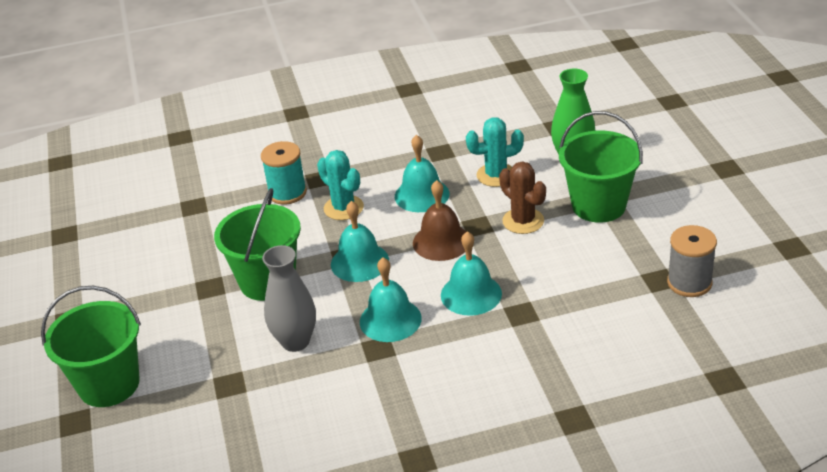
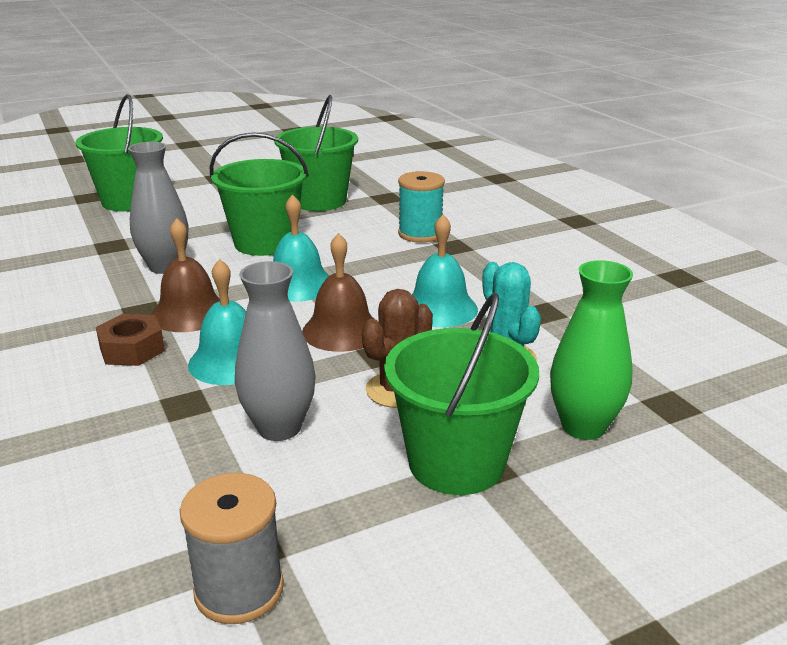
camera: 75 degrees right, 10 degrees down
turquoise cactus [317,150,364,220] -> none
turquoise bell [360,257,422,342] -> brown bell [151,218,220,332]
none -> brown nut [96,314,165,366]
none -> grey vase [235,261,316,441]
none -> green bucket [274,95,358,211]

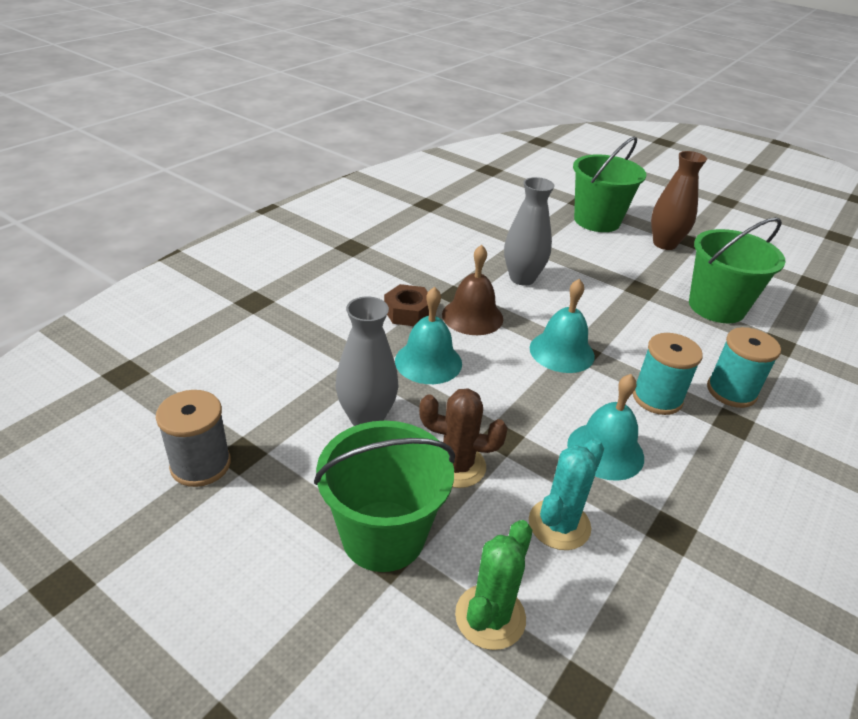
camera: 60 degrees right, 10 degrees up
green bucket [210,132,309,256] -> none
brown bell [302,233,374,352] -> none
green vase [550,260,633,440] -> green cactus [455,520,532,650]
none -> turquoise spool [633,333,703,415]
none -> brown vase [651,151,707,250]

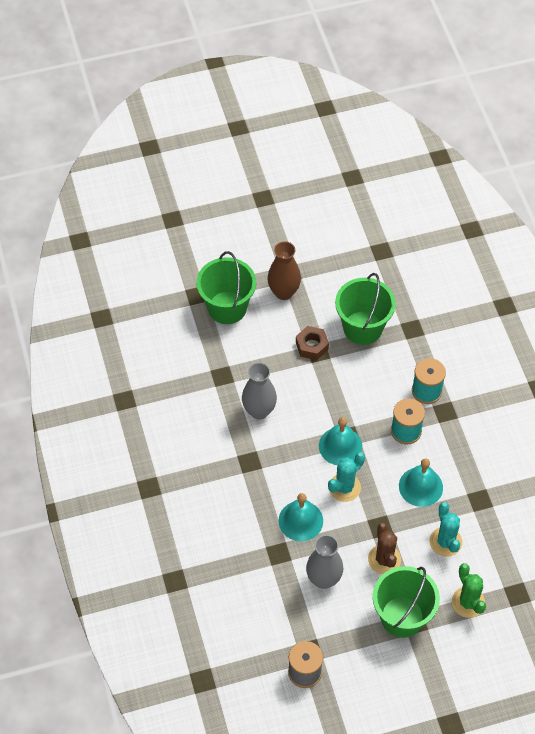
camera: 50 degrees left, 20 degrees up
brown nut [384,284,429,326] -> brown nut moved to [296,326,329,360]
brown cactus [419,388,508,488] -> brown cactus turned 60 degrees counterclockwise [368,523,401,574]
brown bell [442,245,503,335] -> none
none -> turquoise cactus [328,452,365,502]

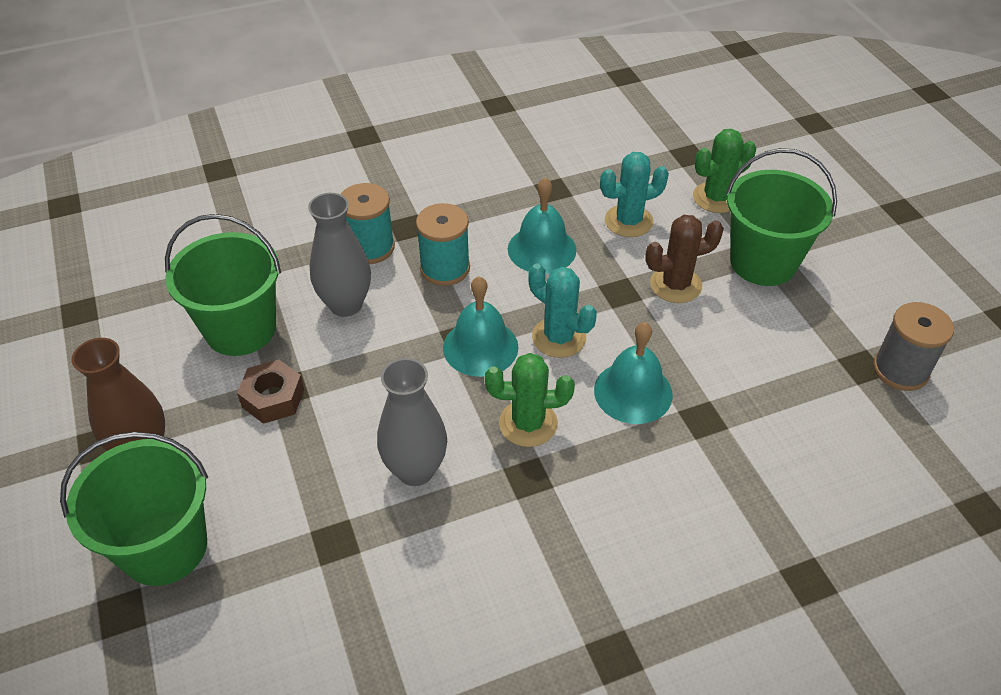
camera: 95 degrees left, 10 degrees down
grey vase [306,535,344,589] -> grey vase moved to [308,193,371,317]
none -> green cactus [485,353,575,447]

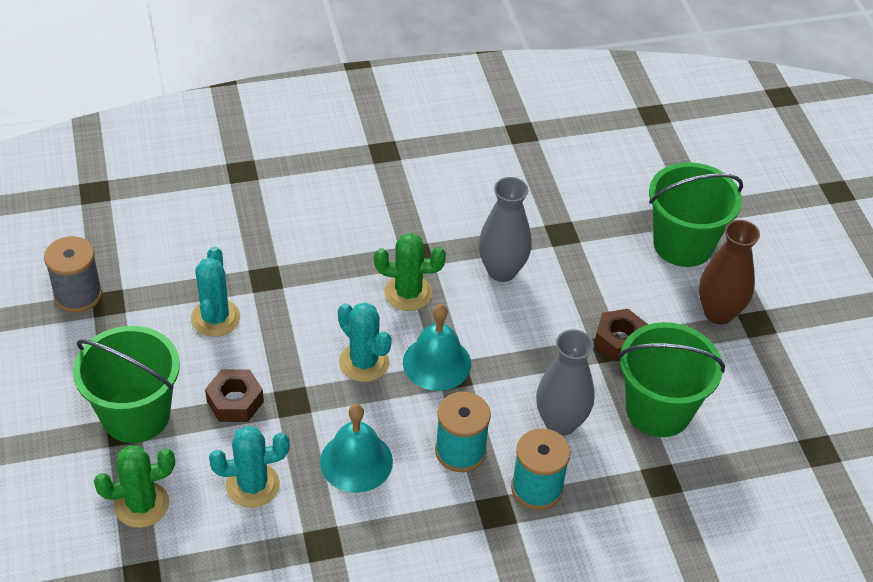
camera: 175 degrees left, 0 degrees up
turquoise bell [594,322,673,424] -> none
brown cactus [645,215,724,303] -> brown nut [205,369,264,422]
none -> turquoise cactus [191,246,240,337]

